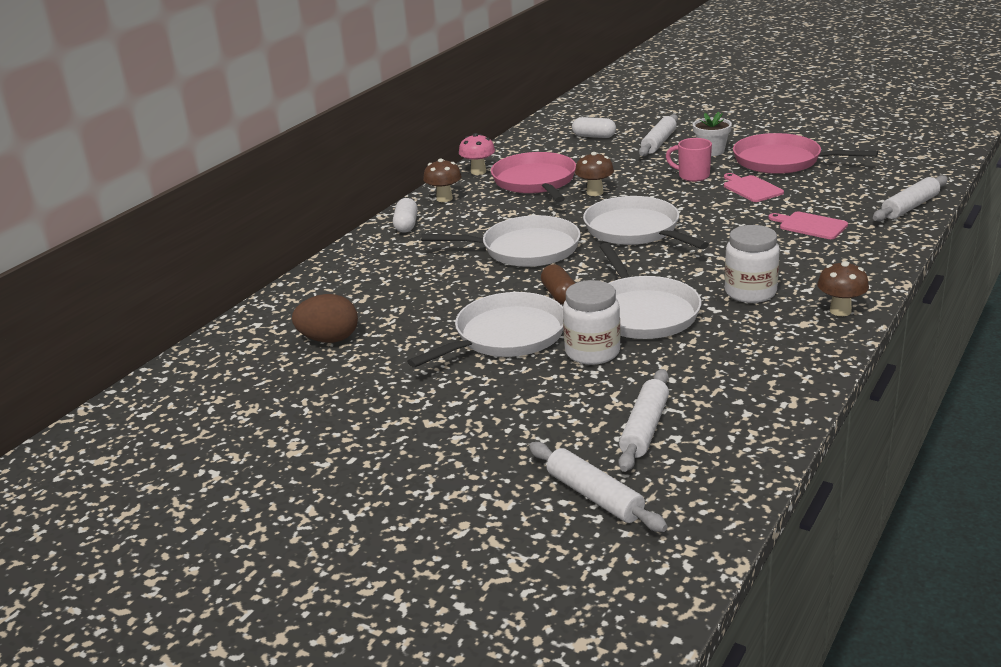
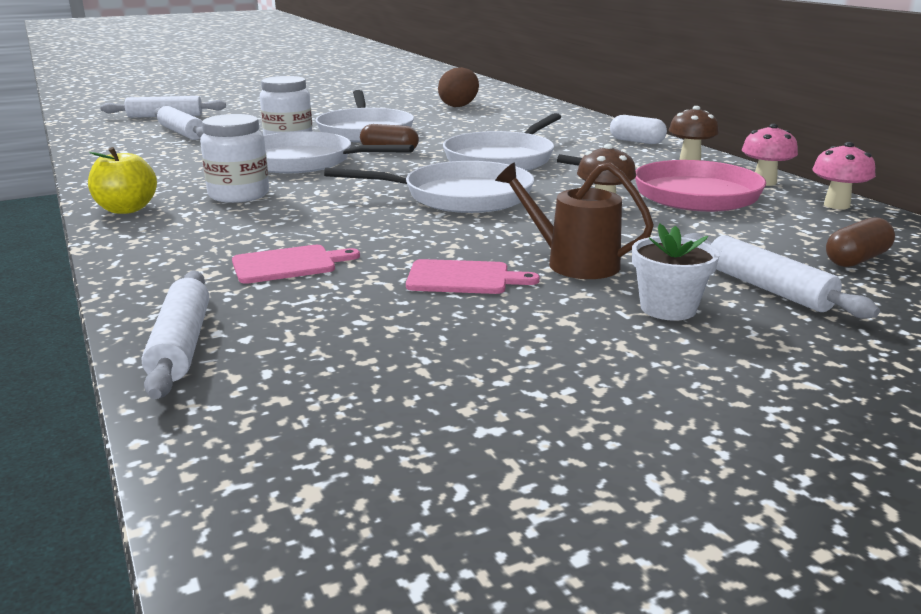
camera: 120 degrees right, 5 degrees down
white capsule [572,117,616,138] -> brown capsule [826,217,895,267]
pink mug [666,138,712,182] -> brown watering can [495,162,654,279]
pink pan [733,133,878,174] -> none
brown mushroom [817,261,869,316] -> yellow apple [88,147,157,214]
none -> pink mushroom [812,142,875,209]

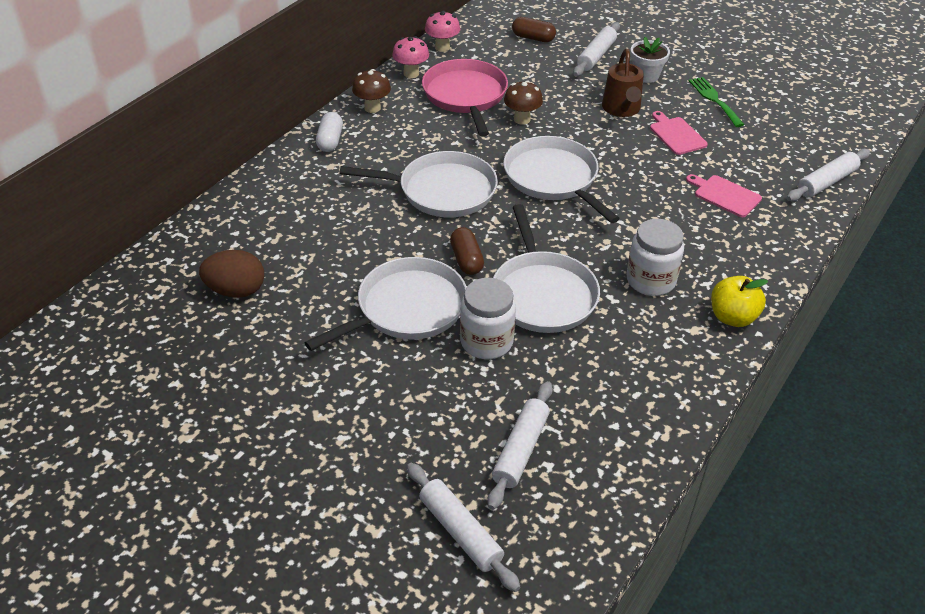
camera: 120 degrees left, 20 degrees up
none -> green fork [689,77,745,127]

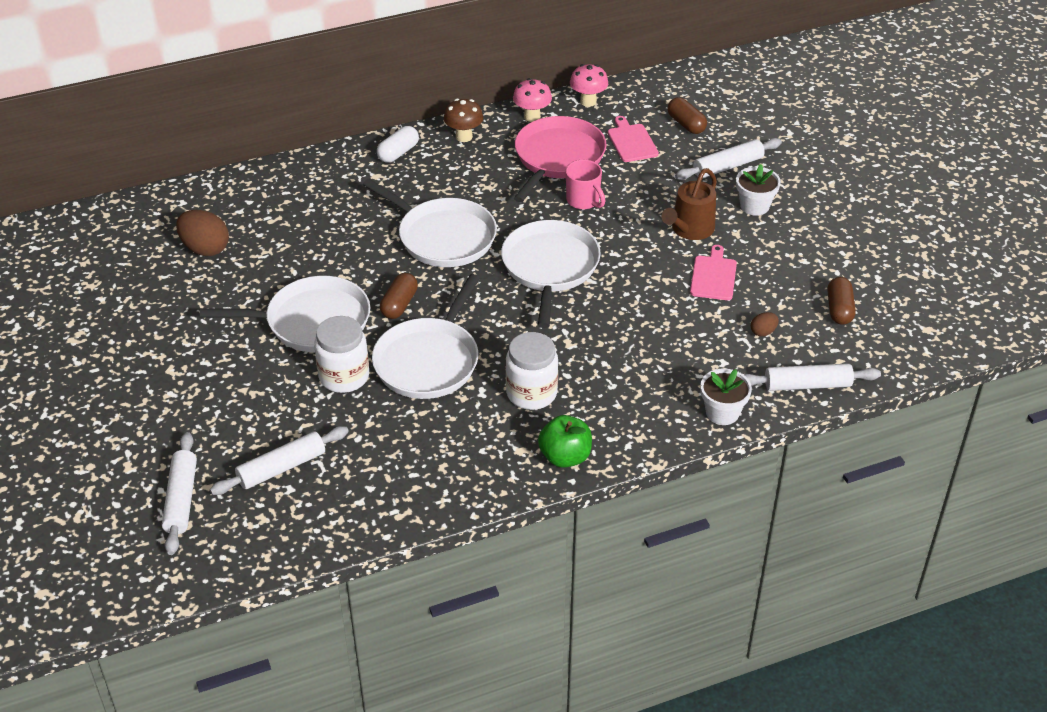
camera: 35 degrees right, 0 degrees up
brown mushroom [504,81,543,125] -> pink mug [566,160,606,210]
pink cutting board [686,174,762,217] -> pink cutting board moved to [608,116,659,162]
green fork [689,77,745,127] -> none
yellow apple [711,276,768,327] -> green apple [538,415,592,468]
none -> white flower pot [700,369,752,425]
none -> brown egg [751,312,779,337]
none -> brown capsule [827,277,856,325]

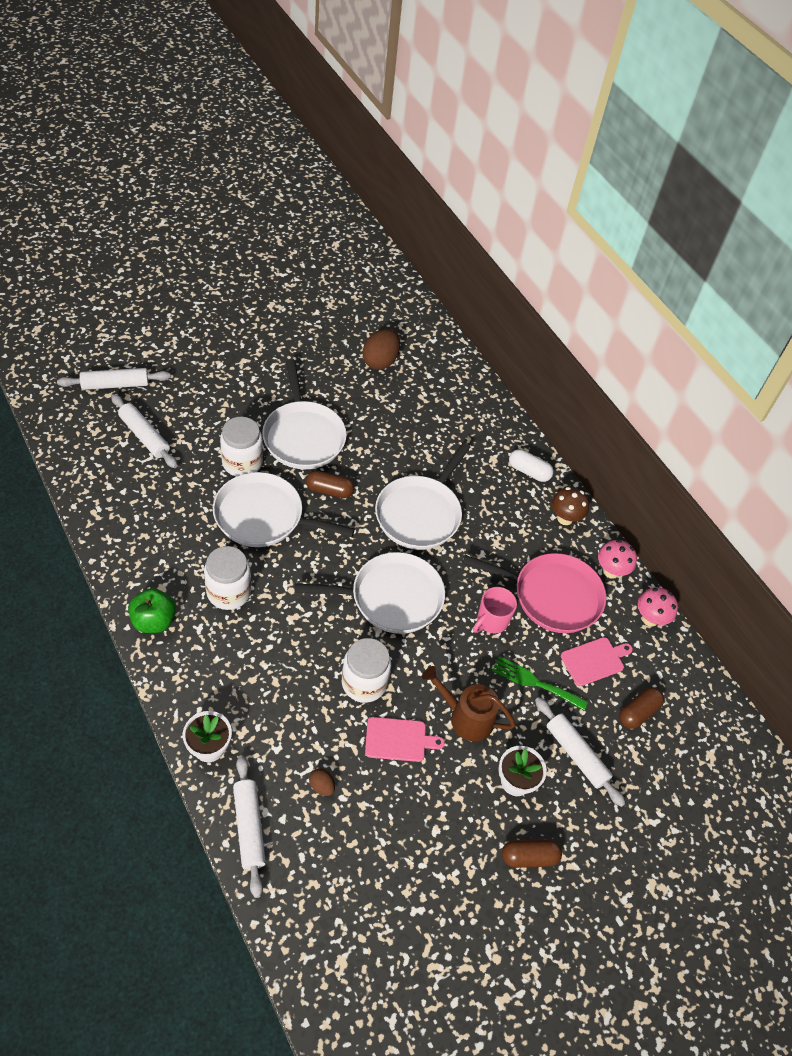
camera: 75 degrees right, 10 degrees up
brown capsule [827,277,856,325] -> brown capsule moved to [502,839,562,868]
none -> white jar [342,638,391,703]
none -> green fork [492,656,588,710]

